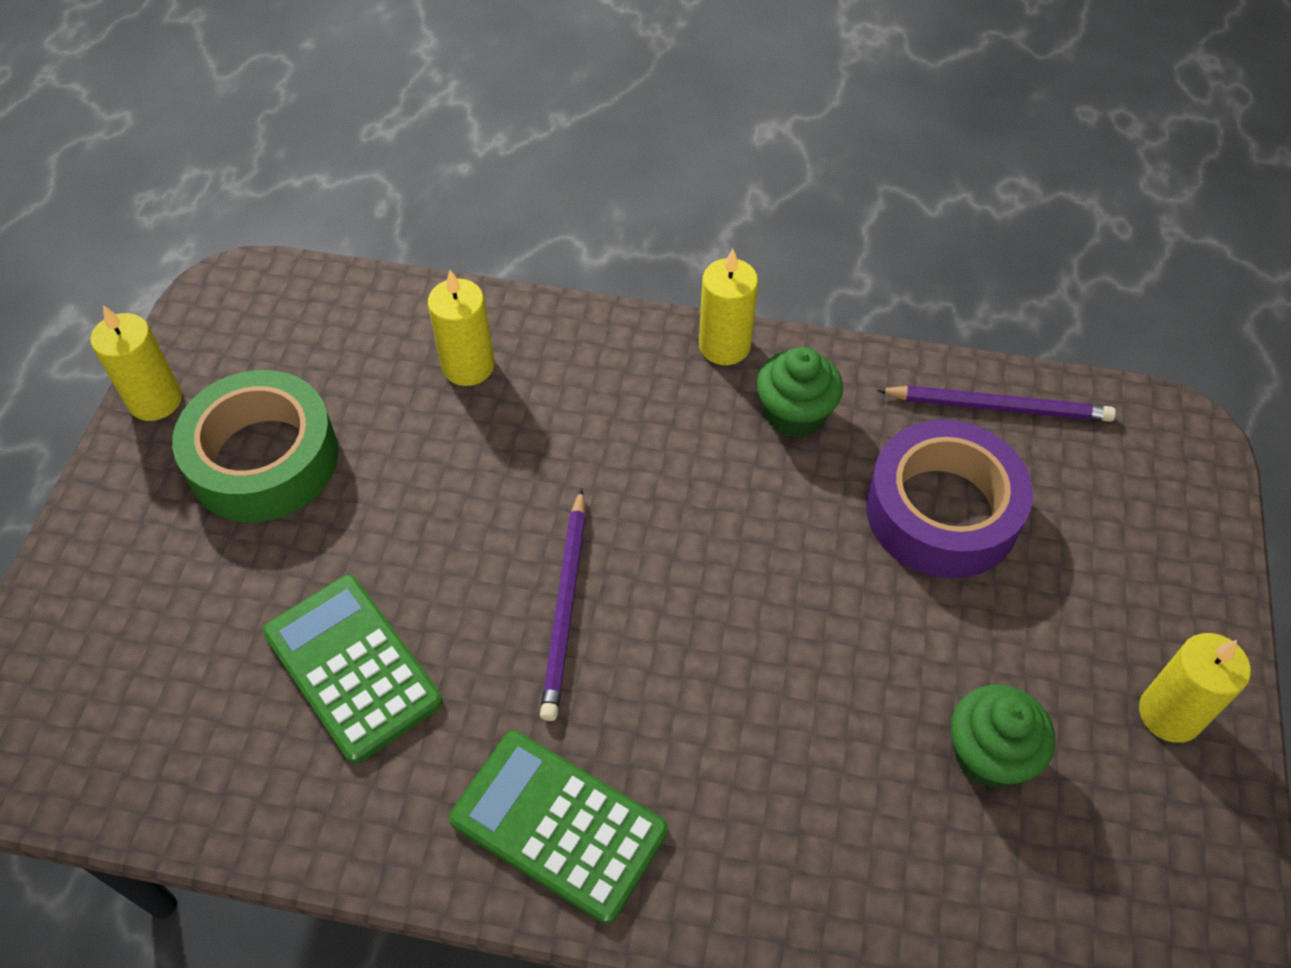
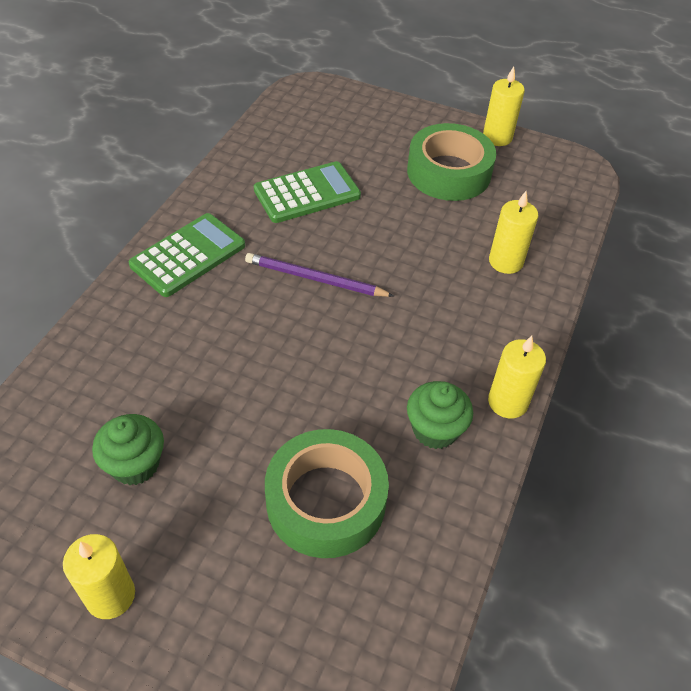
camera: 100 degrees right, 5 degrees down
purple tape [866,420,1033,578] -> green tape [265,429,389,558]
purple pencil [876,385,1116,422] -> none

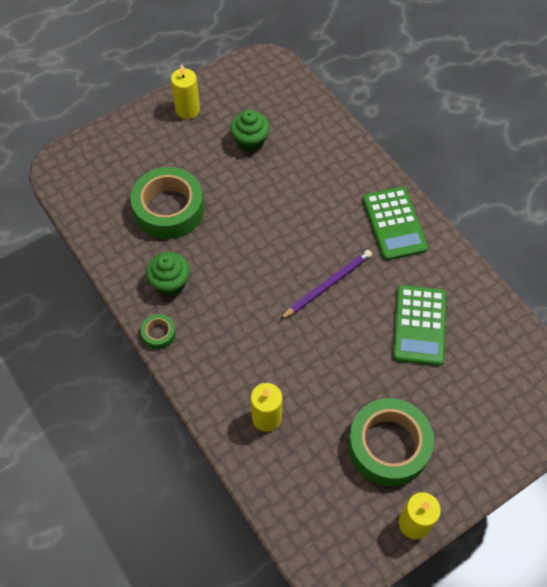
camera: 125 degrees right, 10 degrees up
yellow candle [488,336,546,418] -> green tape [141,314,176,349]

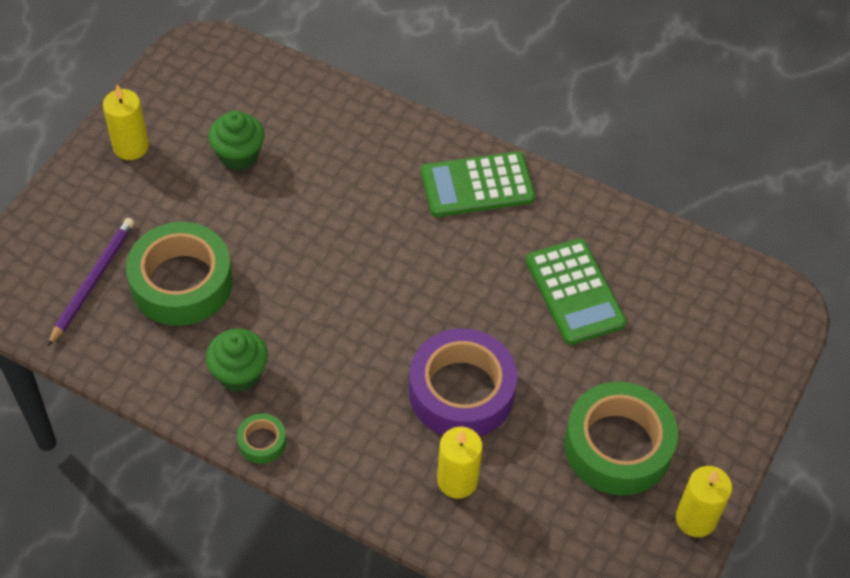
camera: 30 degrees left, 5 degrees down
purple pencil [280,250,372,319] -> purple pencil moved to [47,218,135,347]
green calculator [363,187,428,260] -> green calculator turned 120 degrees clockwise [421,151,535,217]
none -> purple tape [409,328,517,437]

